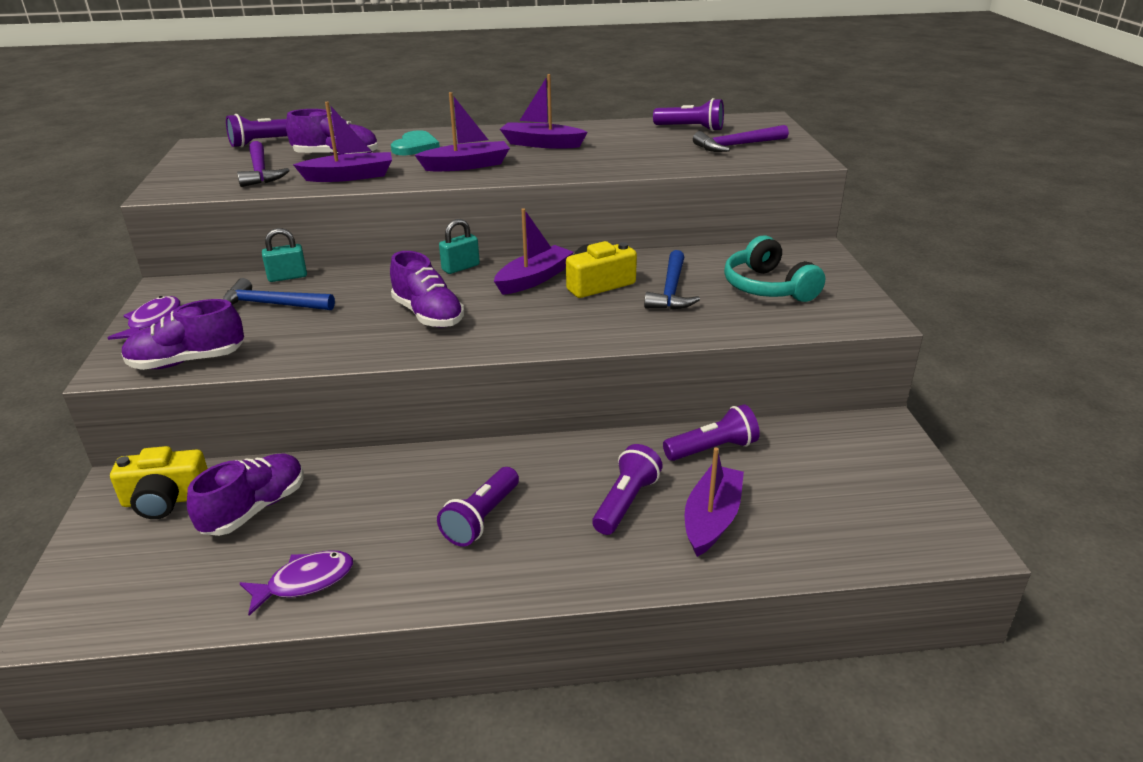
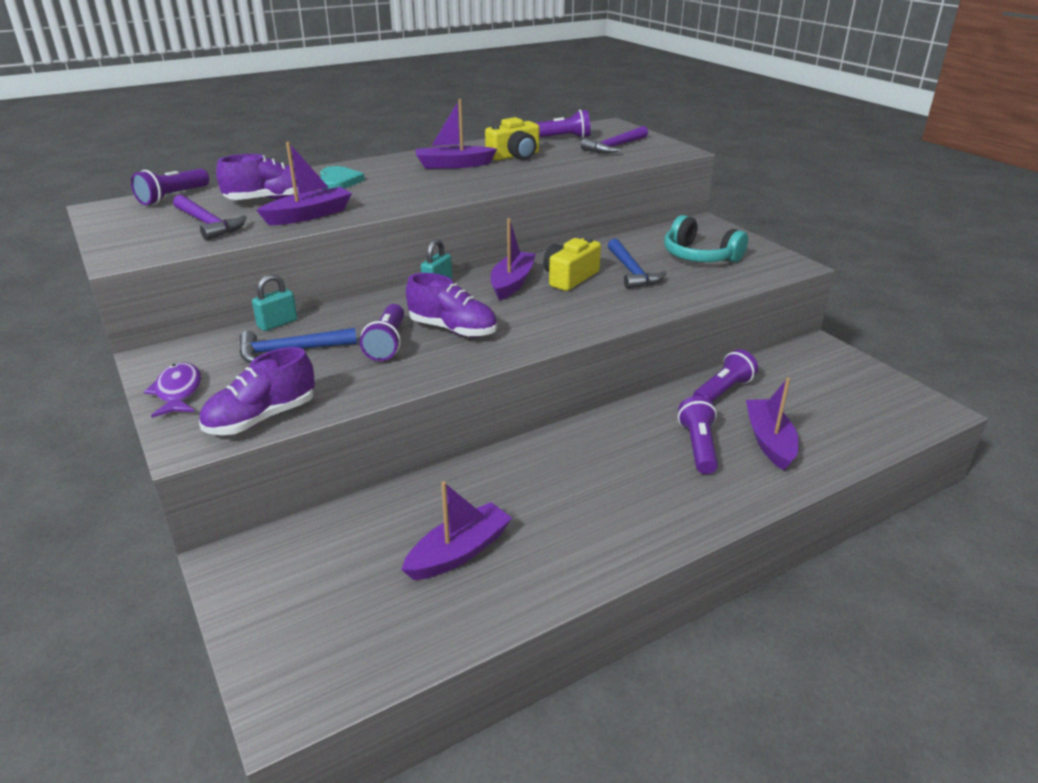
camera: 25 degrees left, 0 degrees up
yellow camera [110,446,208,519] -> yellow camera moved to [485,117,539,160]
purple shoe [187,453,304,536] -> none
purple fish [240,551,353,616] -> none
purple boat [415,92,510,171] -> purple boat moved to [401,481,512,580]
purple flashlight [437,467,519,547] -> purple flashlight moved to [360,304,404,361]

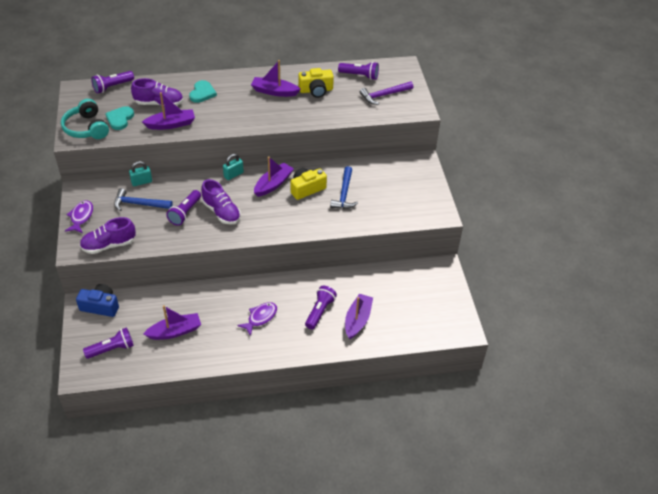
camera: 20 degrees right, 15 degrees up
purple hammer [173,195,247,240] -> turquoise heart [105,106,134,130]
turquoise headphones [664,215,748,262] -> turquoise headphones moved to [61,99,109,139]
purple flashlight [693,349,758,402] -> purple flashlight moved to [83,327,134,359]
none -> blue camera [76,284,119,317]
none -> purple fish [237,302,277,336]

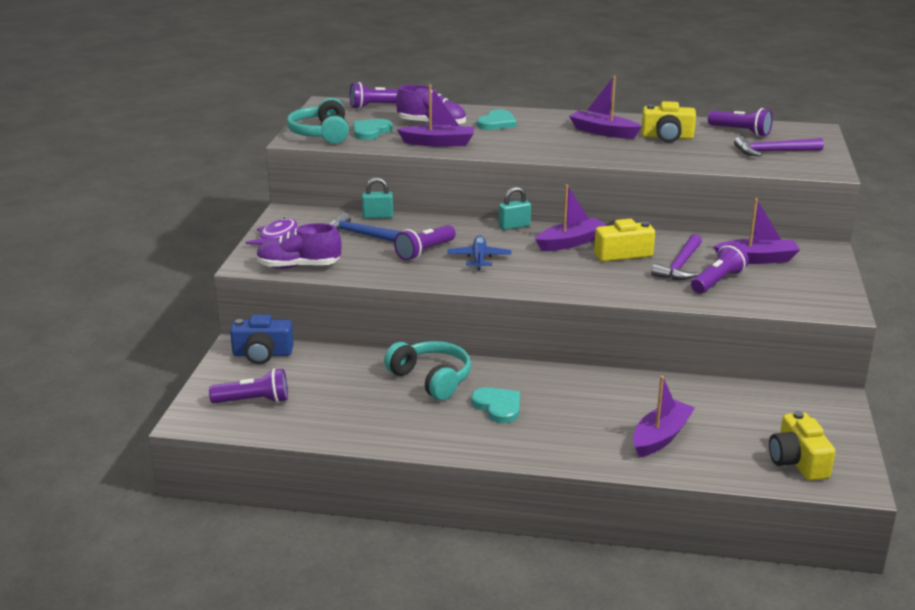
camera: 20 degrees right, 20 degrees down
blue camera [76,284,119,317] -> blue camera turned 150 degrees clockwise [230,315,294,364]
purple boat [143,305,201,340] -> purple boat moved to [713,198,800,264]
purple shoe [201,179,241,225] -> blue plane [447,236,511,270]
purple fish [237,302,277,336] -> turquoise heart [471,387,520,423]
purple flashlight [305,286,337,329] -> purple flashlight moved to [691,243,749,294]
blue hammer [330,166,358,209] -> purple hammer [651,234,702,280]
none -> turquoise headphones [384,341,471,400]
none -> yellow camera [769,411,835,481]

